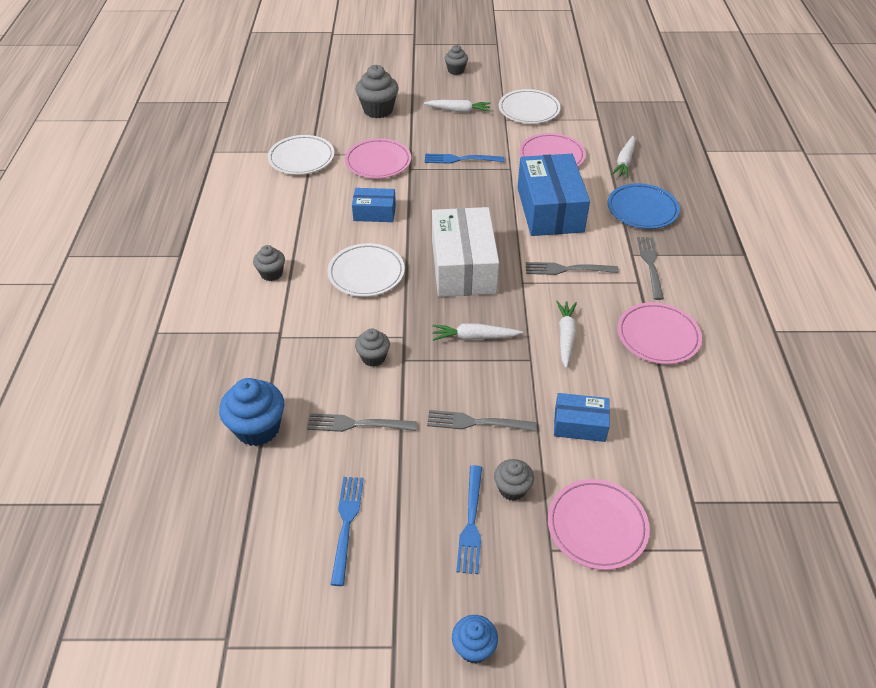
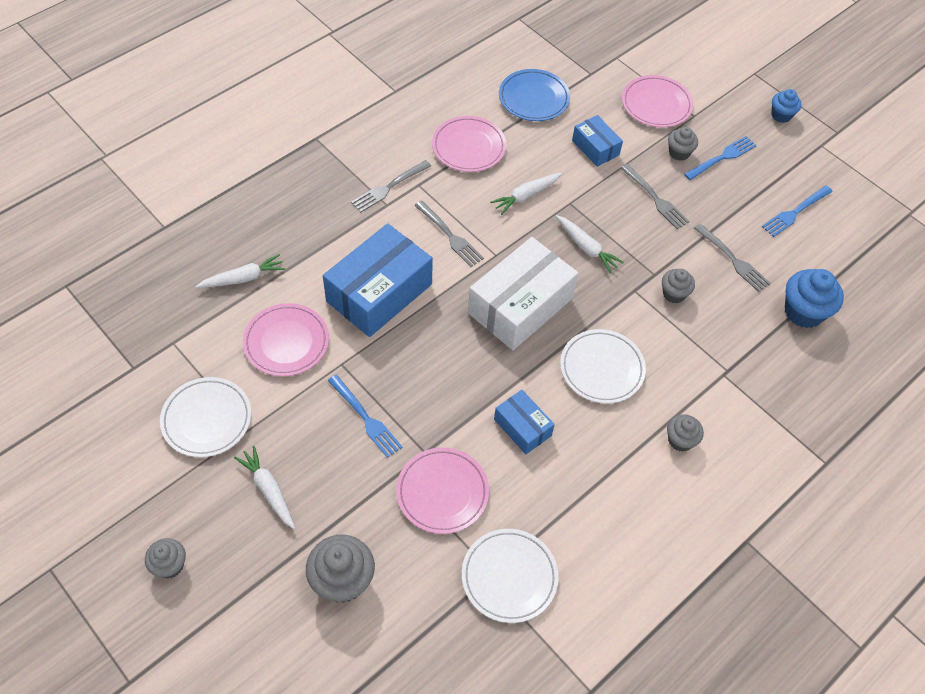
camera: 135 degrees left, 10 degrees up
blue plate [608,183,680,229] -> blue plate moved to [499,69,570,121]

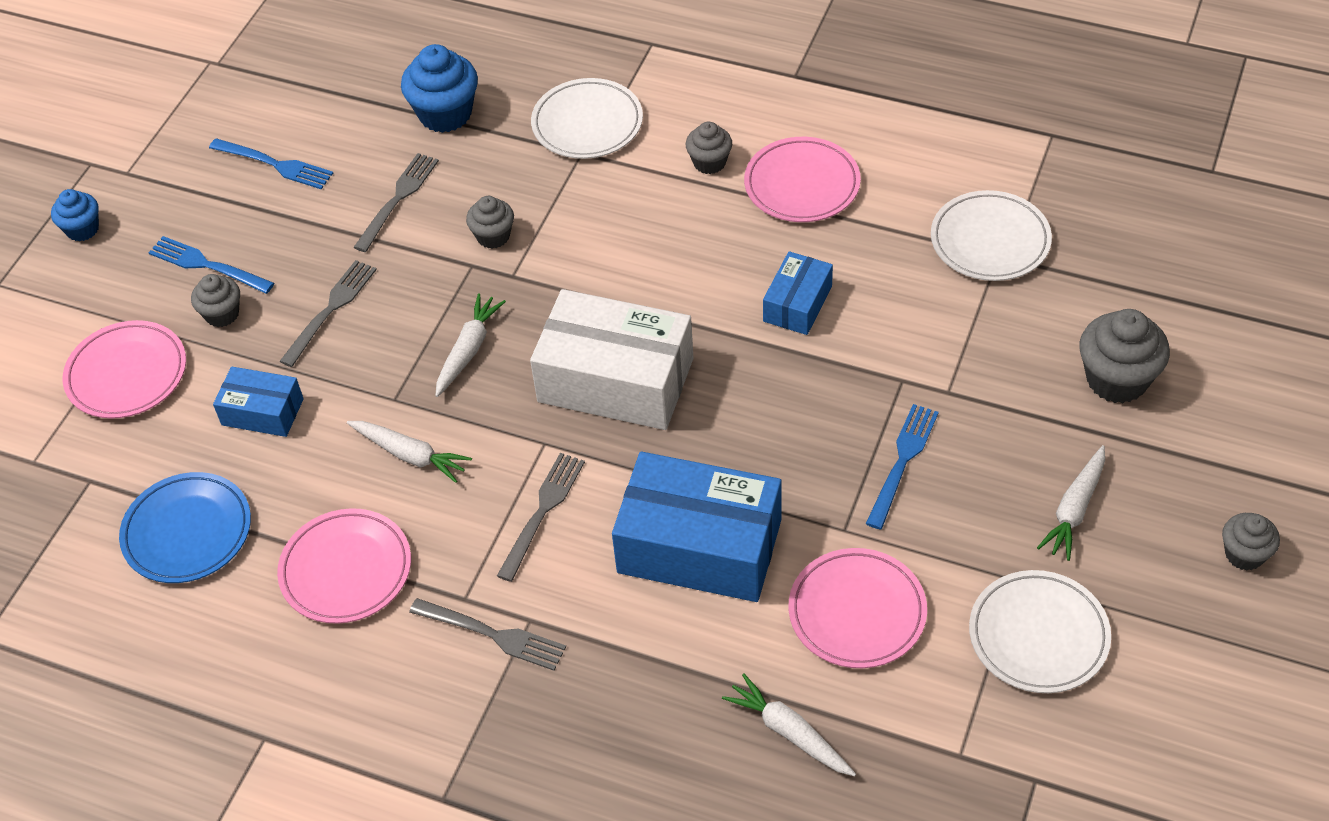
camera: 110 degrees left, 5 degrees down
pink plate [396,447,489,534] -> pink plate moved to [744,137,861,222]
white plate [560,329,646,404] -> white plate moved to [531,78,643,159]
blue box [572,115,623,167] -> blue box turned 75 degrees clockwise [213,367,304,437]

